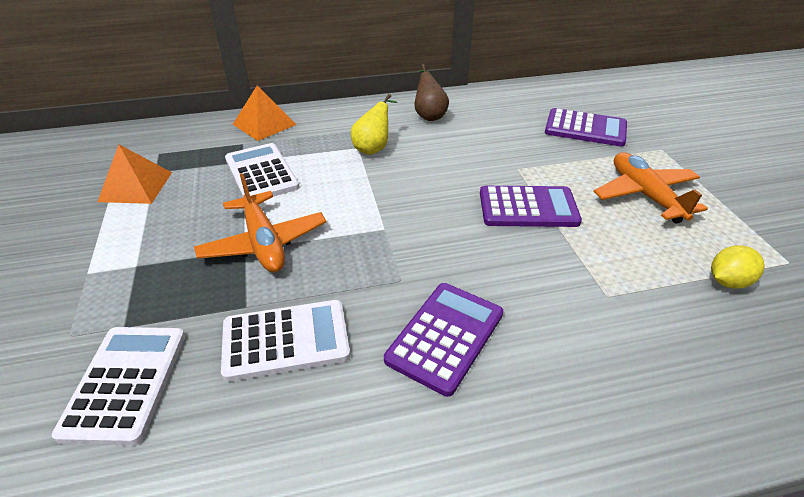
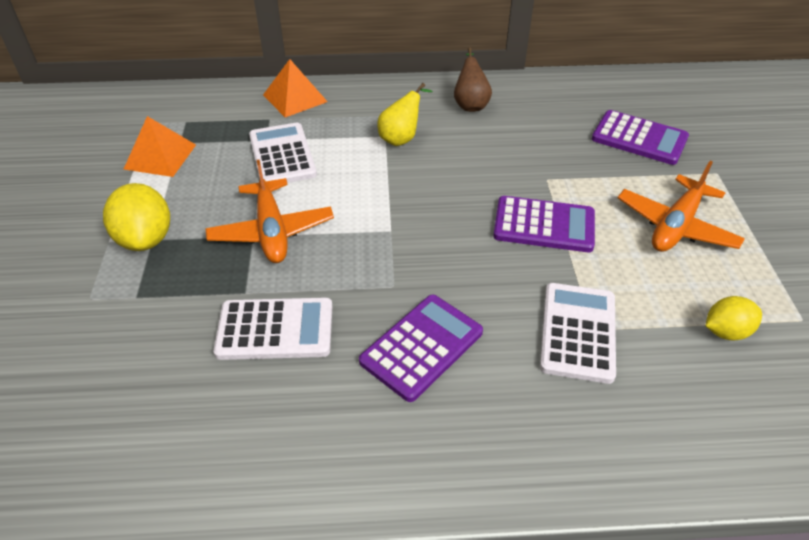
camera: 10 degrees right, 5 degrees up
white calculator [52,327,185,445] -> white calculator moved to [540,283,616,384]
orange plane [593,152,708,223] -> orange plane turned 135 degrees counterclockwise [618,161,745,252]
none -> yellow lemon [103,183,170,251]

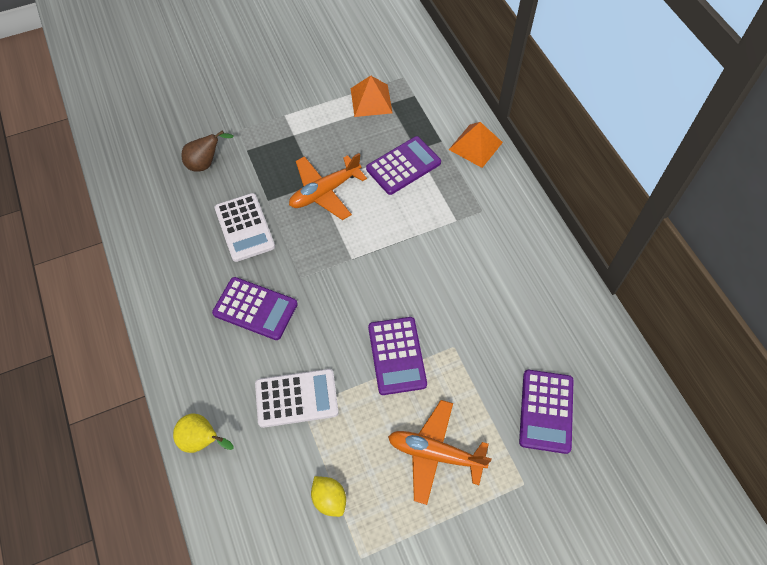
camera: 70 degrees right, 15 degrees up
yellow lemon [103,183,170,251] -> none
white calculator [249,123,317,183] -> purple calculator [366,136,441,195]
yellow pear [378,83,433,146] -> yellow pear moved to [173,413,234,453]
brown pear [454,48,492,112] -> brown pear moved to [181,131,234,172]

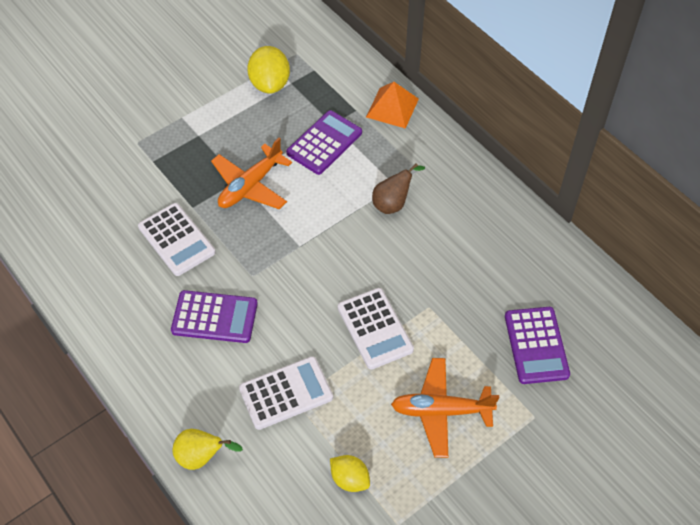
camera: 15 degrees left, 5 degrees down
brown pear [181,131,234,172] -> brown pear moved to [372,163,425,214]
orange pyramid [351,76,393,117] -> yellow lemon [247,46,290,94]
purple calculator [368,317,427,395] -> white calculator [338,288,414,370]

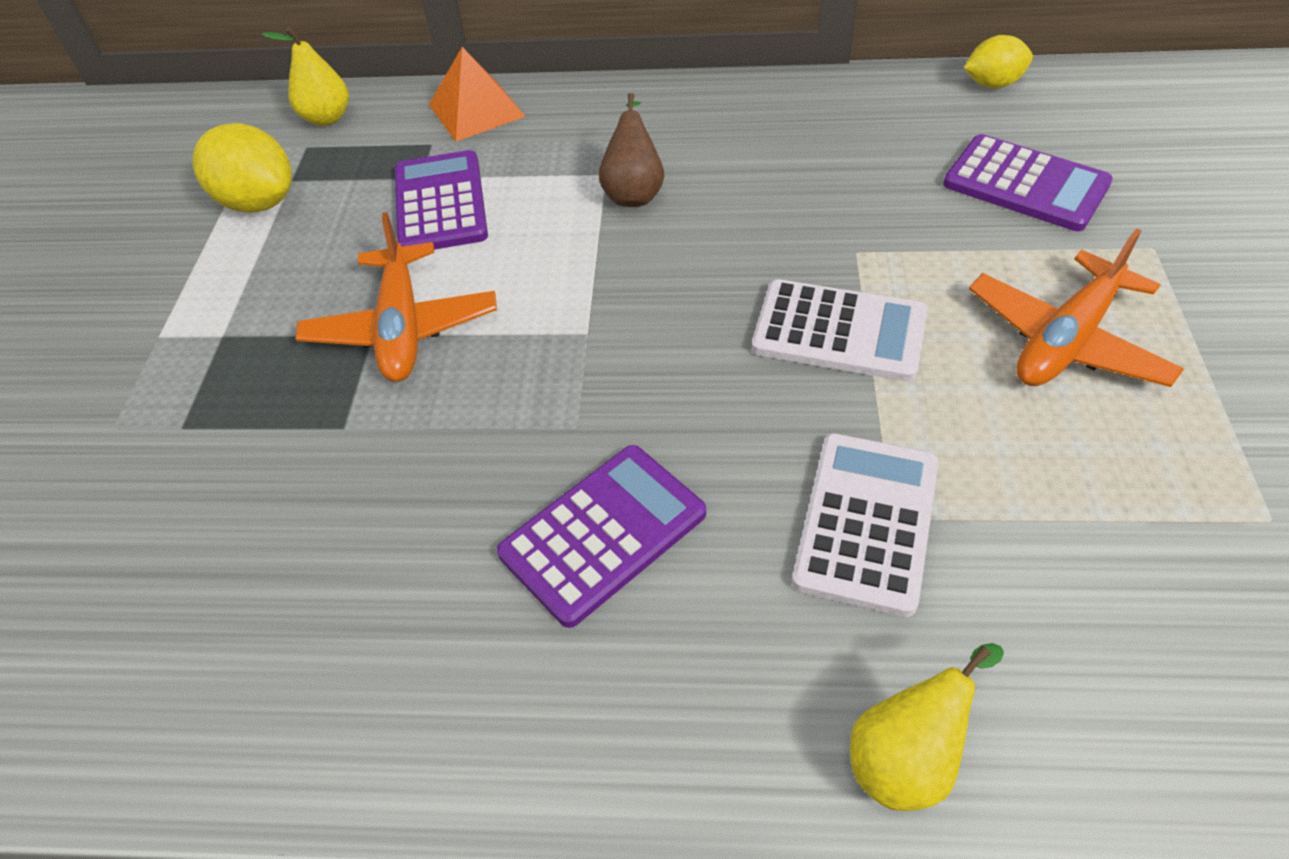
camera: 45 degrees left, 5 degrees down
white calculator [138,203,215,276] -> none
yellow lemon [330,455,370,492] -> yellow lemon moved to [964,35,1033,88]
none -> yellow pear [262,27,349,126]

